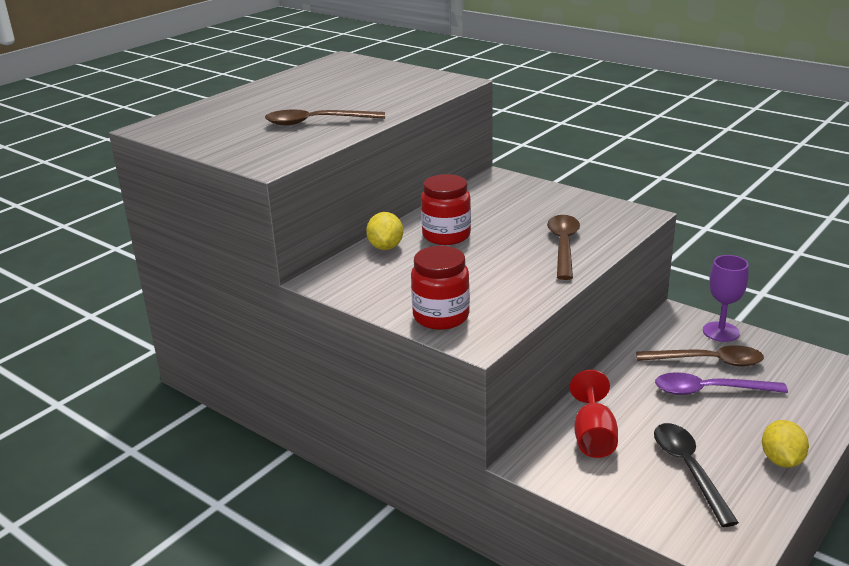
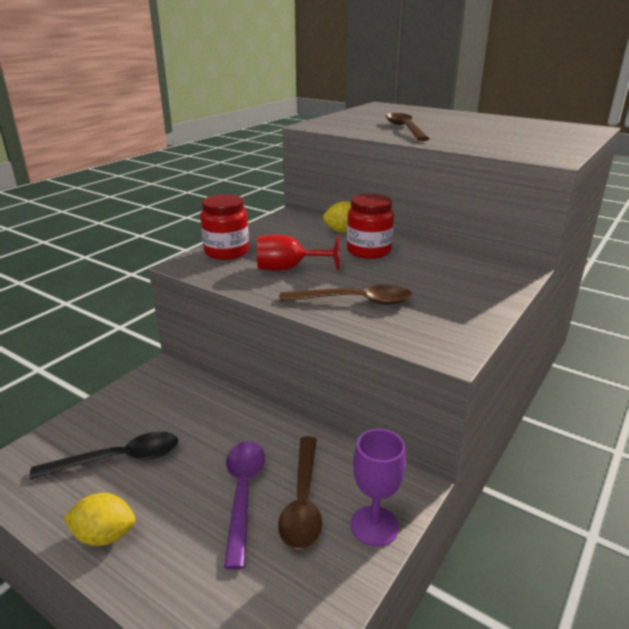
camera: 85 degrees right, 0 degrees up
red goblet [570,370,618,458] -> red goblet moved to [257,234,340,271]

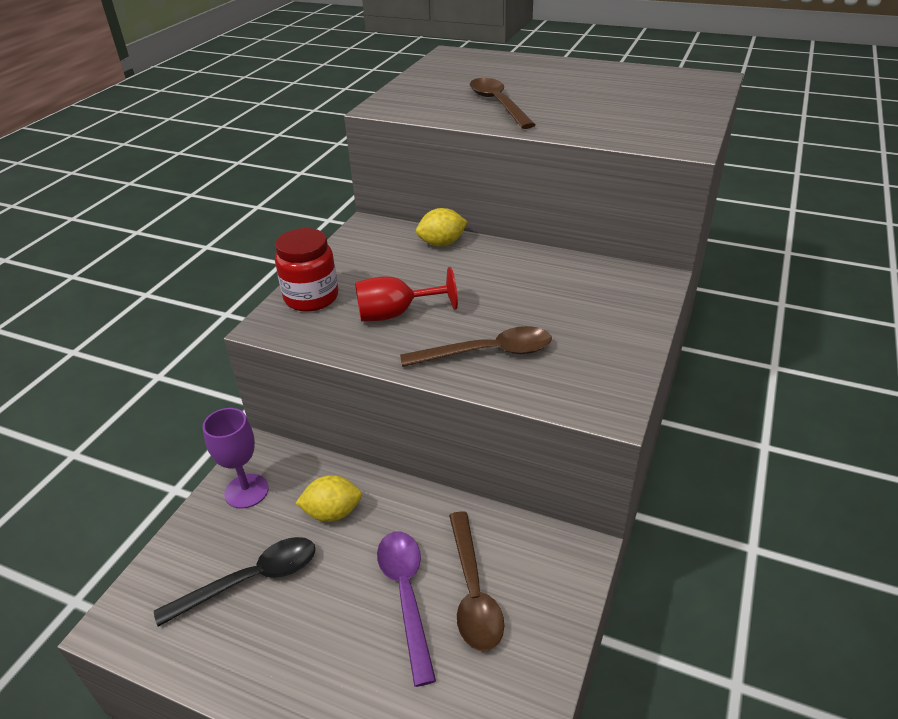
camera: 10 degrees left, 10 degrees up
yellow lemon [64,493,136,546] -> yellow lemon moved to [295,475,362,522]
red jar [347,193,394,259] -> none
purple goblet [350,429,406,547] -> purple goblet moved to [203,408,269,509]

